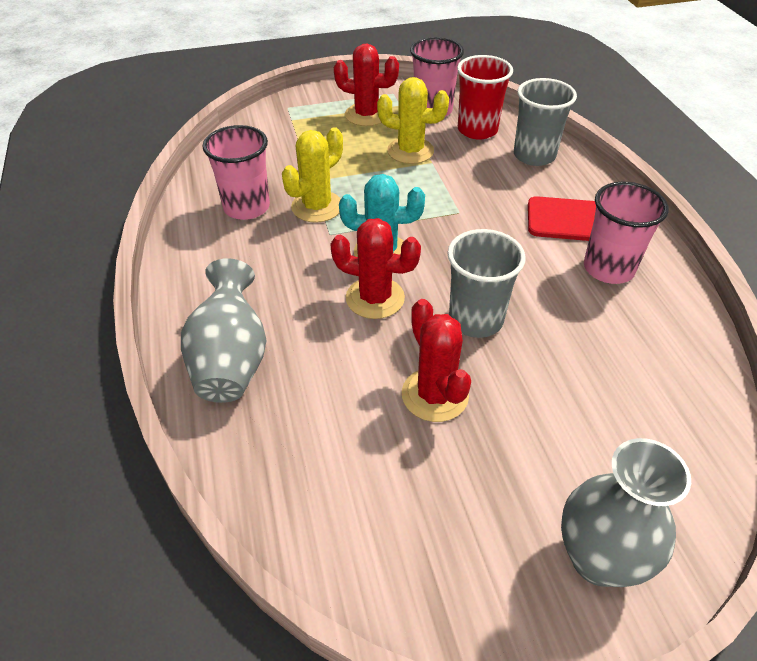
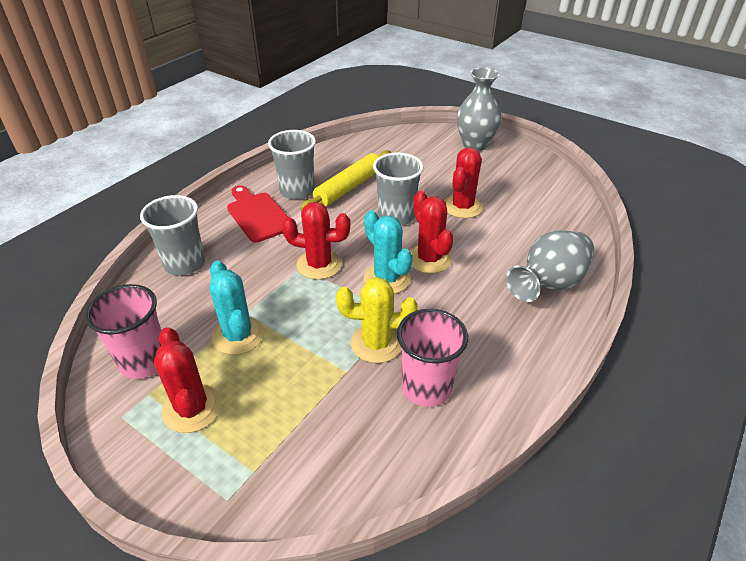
camera: 130 degrees left, 5 degrees down
yellow cactus [377,77,449,164] -> turquoise cactus [210,261,264,355]
red cup [457,55,513,139] -> none
pink cup [584,182,669,284] -> grey cup [268,130,316,200]
none -> red cactus [282,202,350,280]
none -> yellow rolling pin [300,150,391,211]

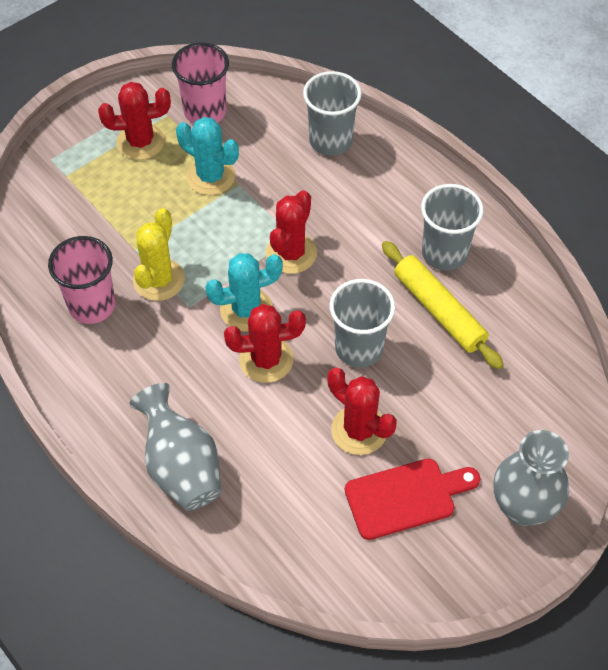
camera: 105 degrees right, 15 degrees up
turquoise cactus [210,261,264,355] -> turquoise cactus turned 45 degrees clockwise [176,117,239,195]
red cutting board [227,185,288,243] -> red cutting board moved to [345,459,481,540]

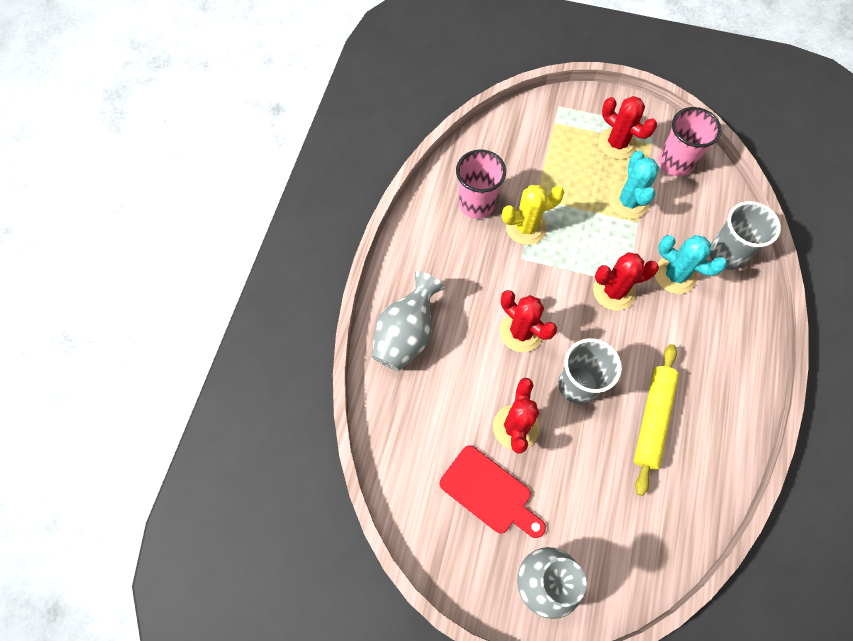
camera: 55 degrees right, 10 degrees up
turquoise cactus [205,253,283,332] -> turquoise cactus moved to [655,235,727,294]
grey cup [421,184,484,271] -> none

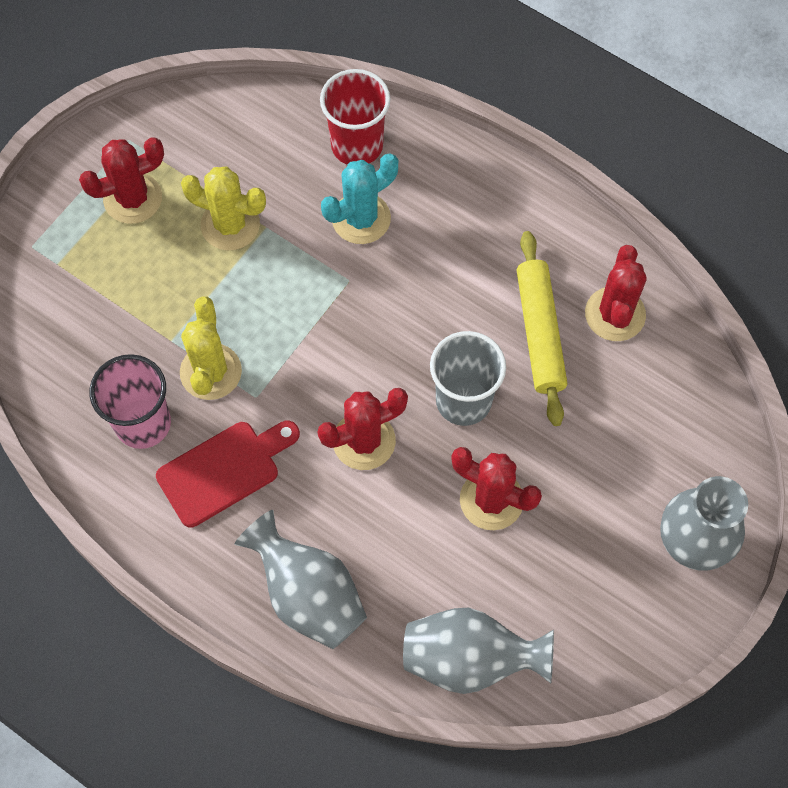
camera: 70 degrees left, 0 degrees up
red cutting board [439,445,546,538] -> red cutting board moved to [156,421,300,528]
red cactus [593,252,659,311] -> red cactus moved to [585,245,647,341]
turquoise cactus [609,151,659,219] -> yellow cactus [181,167,266,251]
yellow rolling pin [634,344,679,496] -> yellow rolling pin turned 45 degrees clockwise [517,231,567,426]
pink cup [659,107,722,176] -> none
grey cup [710,201,781,270] -> red cup [320,69,390,165]
none -> grey vase [403,608,554,694]

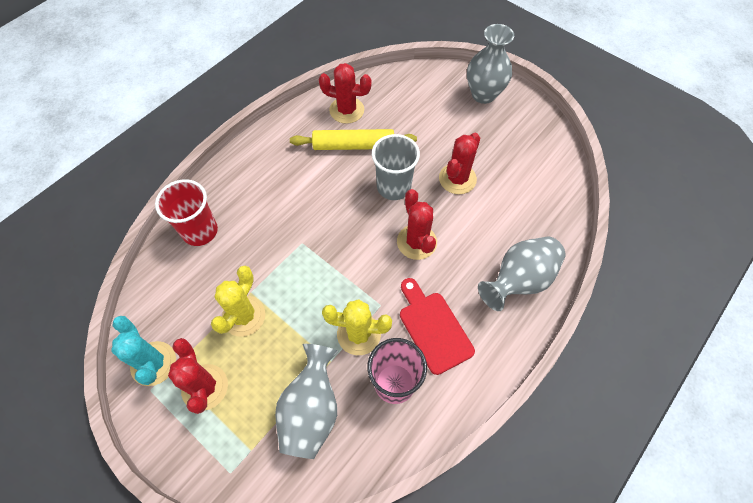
camera: 85 degrees left, 5 degrees down
turquoise cactus [321,153,398,244] -> turquoise cactus moved to [111,316,176,386]
grey vase [403,608,554,694] -> grey vase moved to [275,344,338,459]

